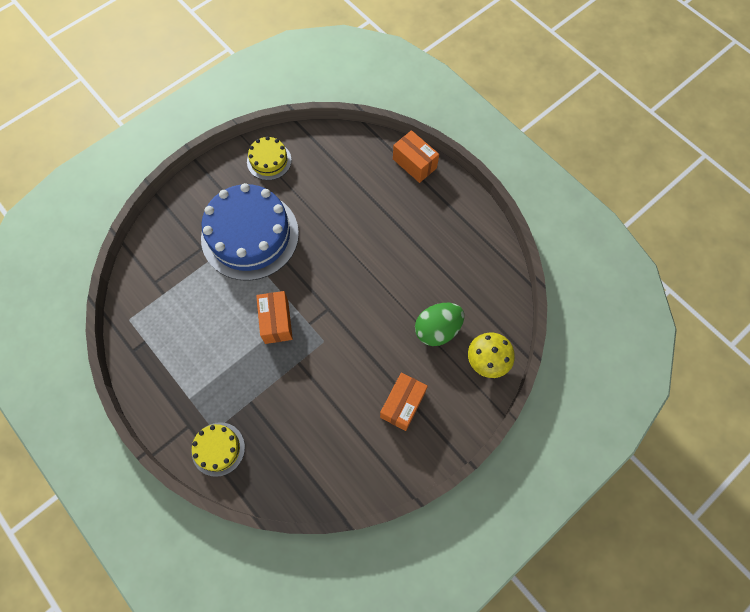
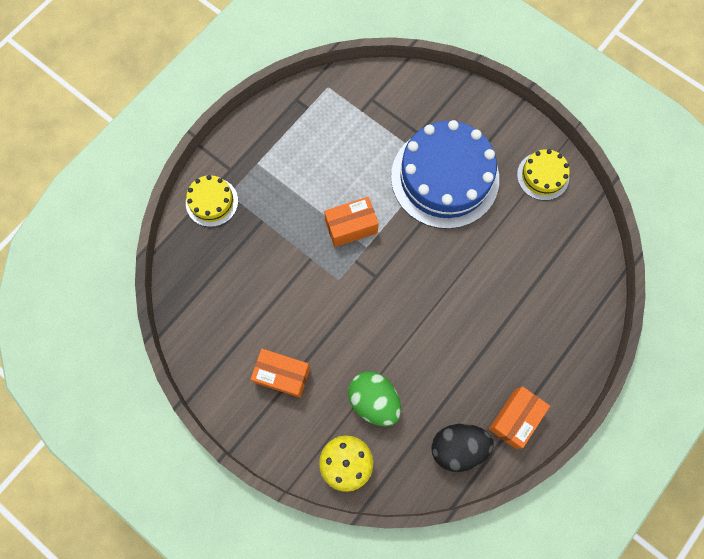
camera: 80 degrees right, 5 degrees up
orange box [393,130,439,183] -> orange box moved to [489,386,550,449]
none -> black egg [431,424,494,472]

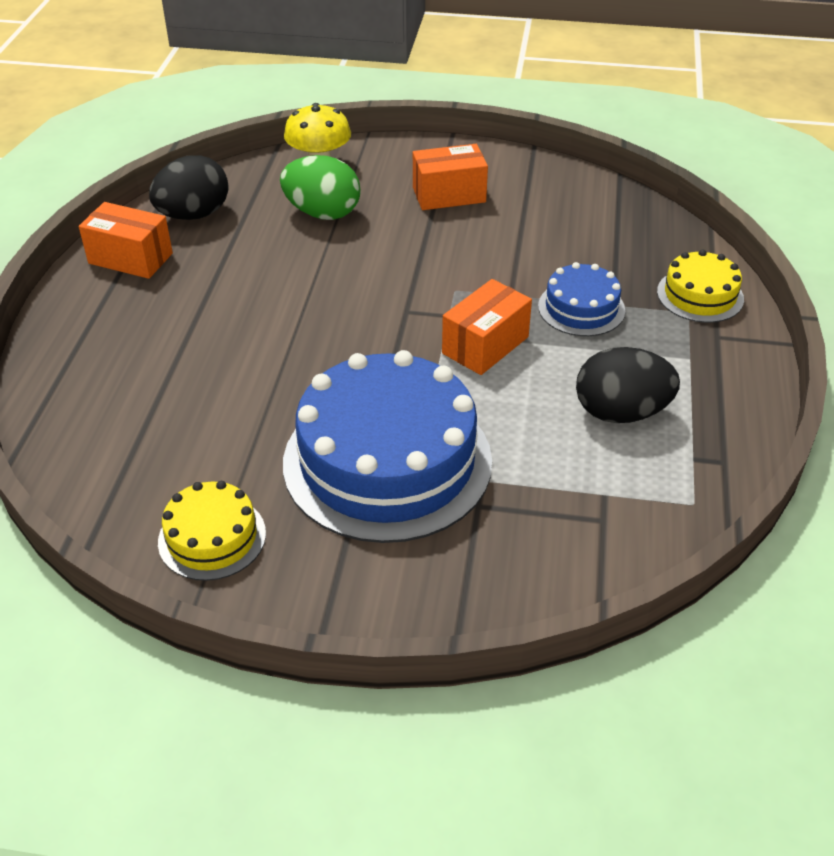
camera: 150 degrees right, 30 degrees down
orange box [489,386,550,449] -> orange box turned 75 degrees counterclockwise [79,202,173,279]
none -> blue cake [538,262,625,336]
none -> black egg [576,347,680,423]

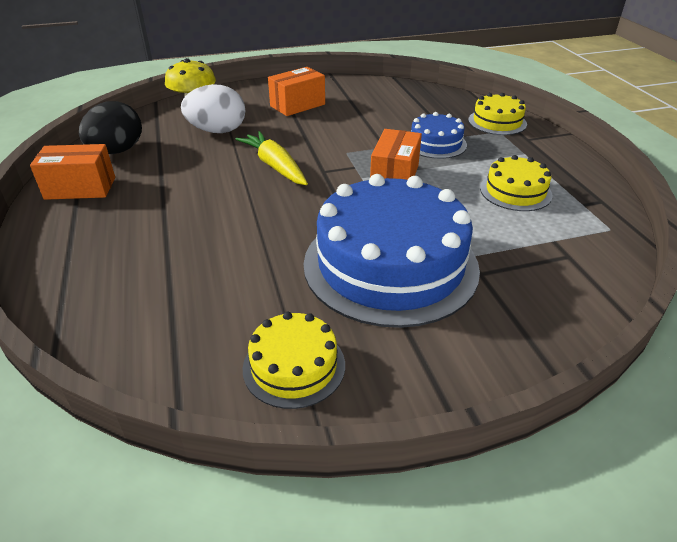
camera: 25 degrees left, 5 degrees down
green egg [280,155,361,220] -> white egg [181,84,246,133]
black egg [576,347,680,423] -> yellow cake [480,155,553,211]
none -> yellow carrot [235,131,308,185]

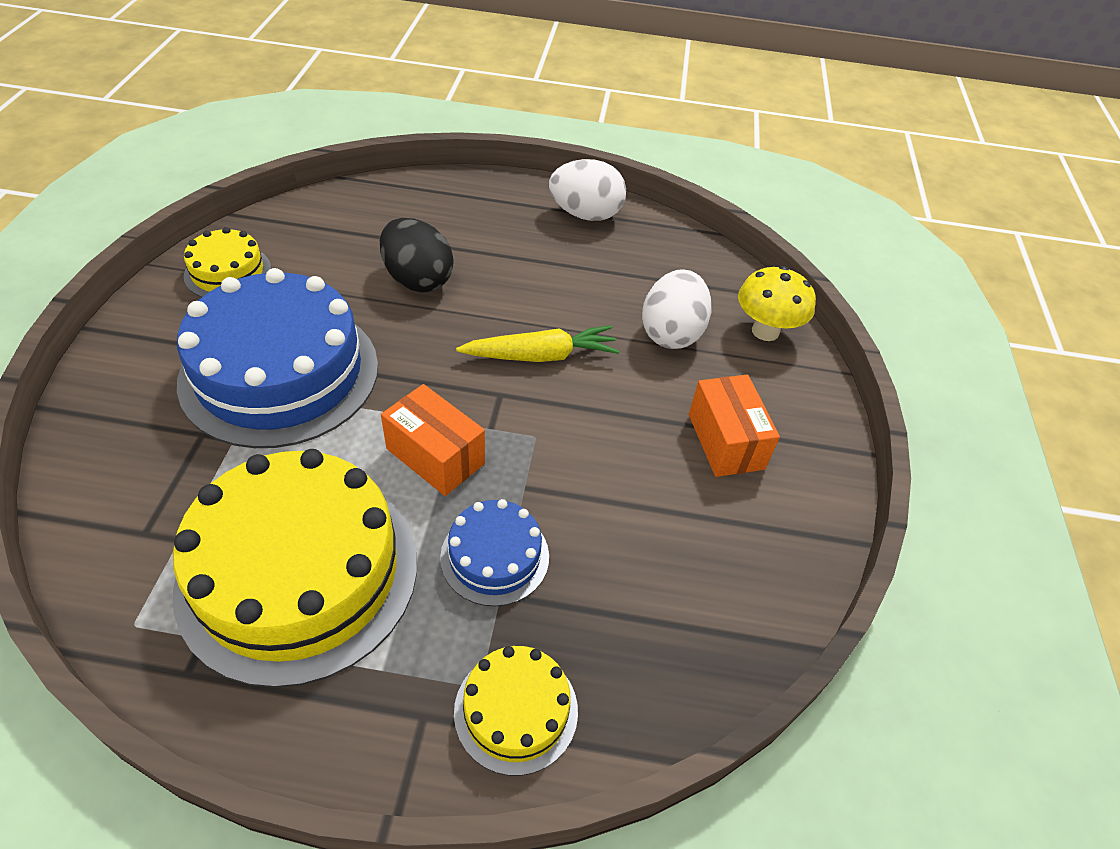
camera: 110 degrees right, 10 degrees up
orange box [30,144,115,200] -> white egg [549,159,626,221]
black egg [79,101,142,154] -> black egg moved to [380,218,453,293]
yellow cake [480,155,553,211] -> yellow cake [173,449,417,688], size x2.08

